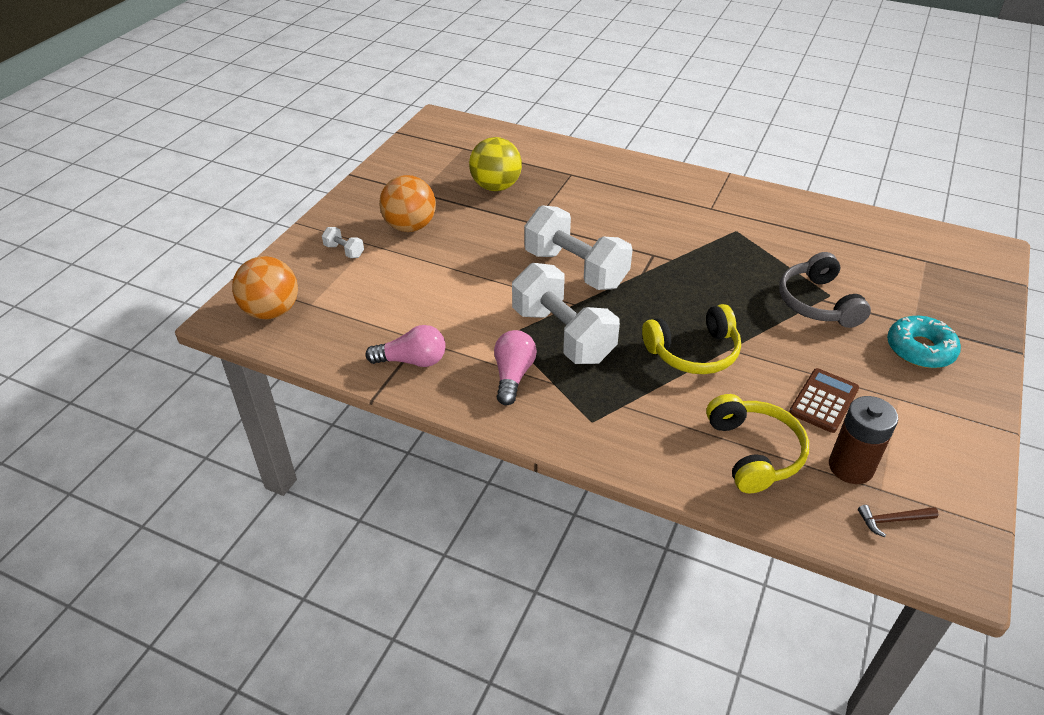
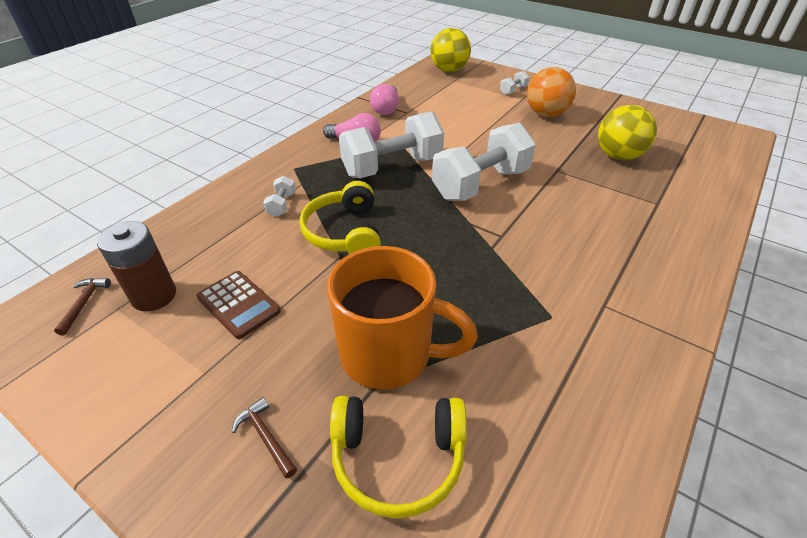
camera: 100 degrees right, 0 degrees up
orange ball [232,256,298,319] -> yellow ball [431,28,471,72]
yellow headphones [706,394,809,493] -> yellow headphones moved to [330,396,467,519]
grey headphones [779,252,871,328] -> orange mug [327,246,478,390]
turquoise donut [887,316,961,368] -> brown hammer [232,397,297,479]
none -> white dumbbell [263,176,296,217]

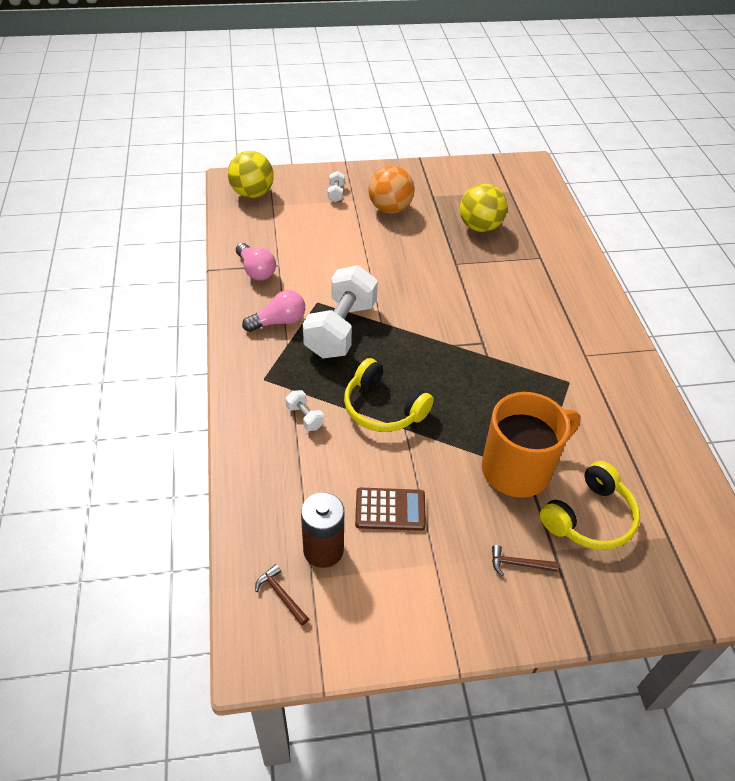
camera: 45 degrees left, 5 degrees up
white dumbbell [432,123,536,201] -> none

